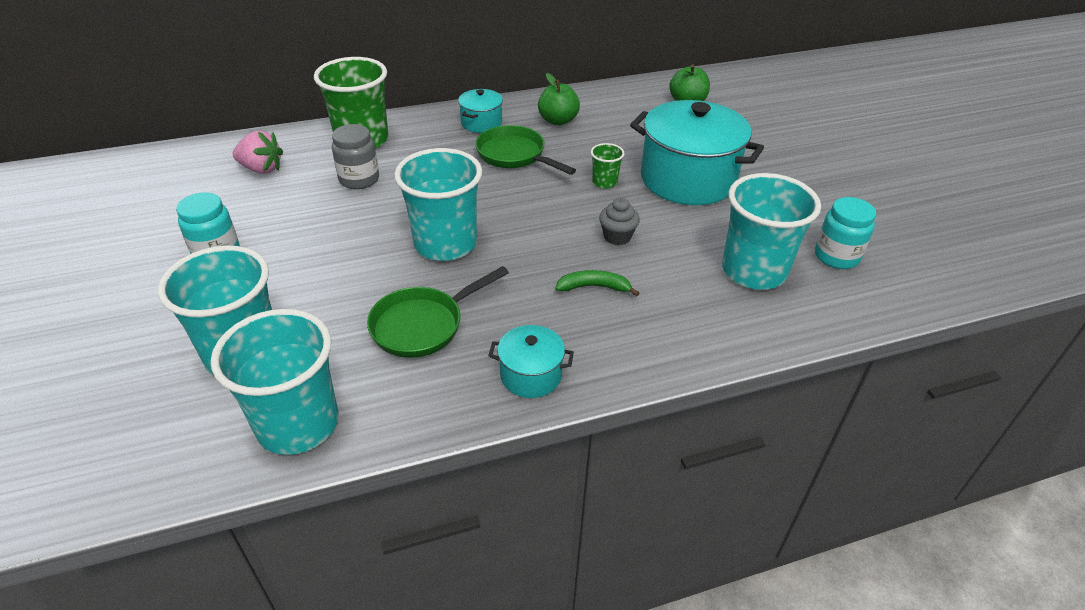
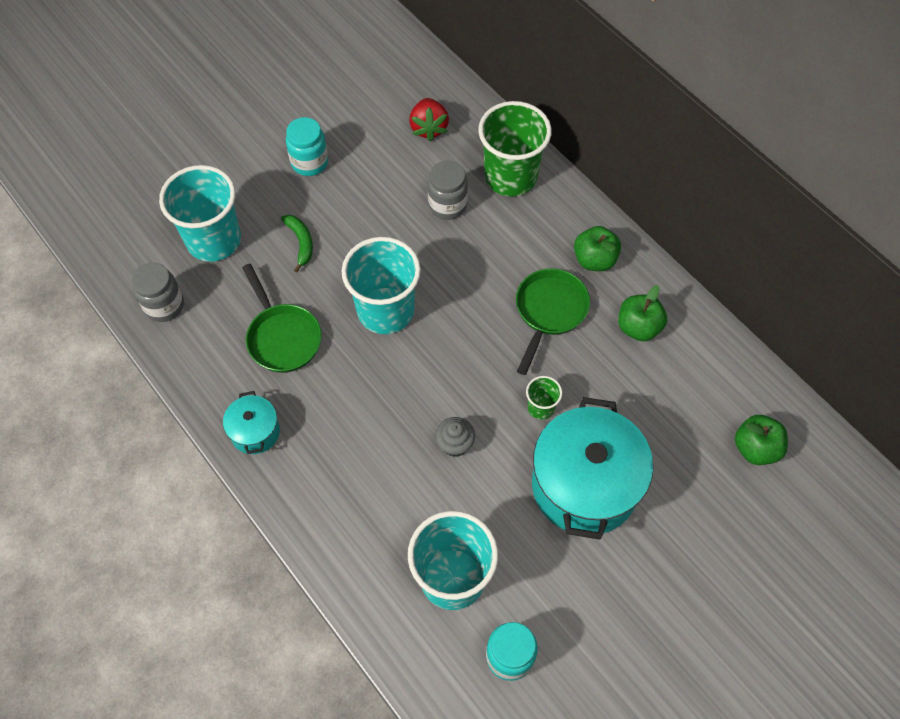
camera: 70 degrees right, 20 degrees up
turquoise cup [211,309,339,455] -> grey jar [132,263,184,322]
pink strawberry [233,131,283,174] -> red strawberry [409,98,449,142]
green pan [367,266,509,358] -> green pan turned 150 degrees counterclockwise [242,264,321,373]
turquoise pot [458,89,503,133] -> green apple [574,226,621,271]
green banana [555,270,639,296] -> green banana moved to [281,215,313,272]

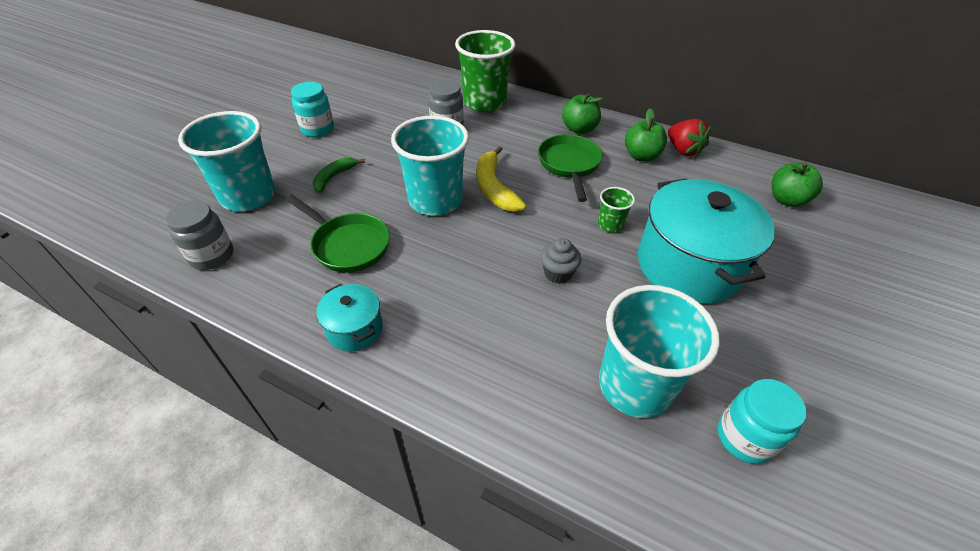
camera: 25 degrees left, 15 degrees down
green banana [281,215,313,272] -> green banana turned 105 degrees counterclockwise [313,157,365,193]
red strawberry [409,98,449,142] -> red strawberry moved to [668,119,711,158]
none -> yellow banana [477,146,526,212]

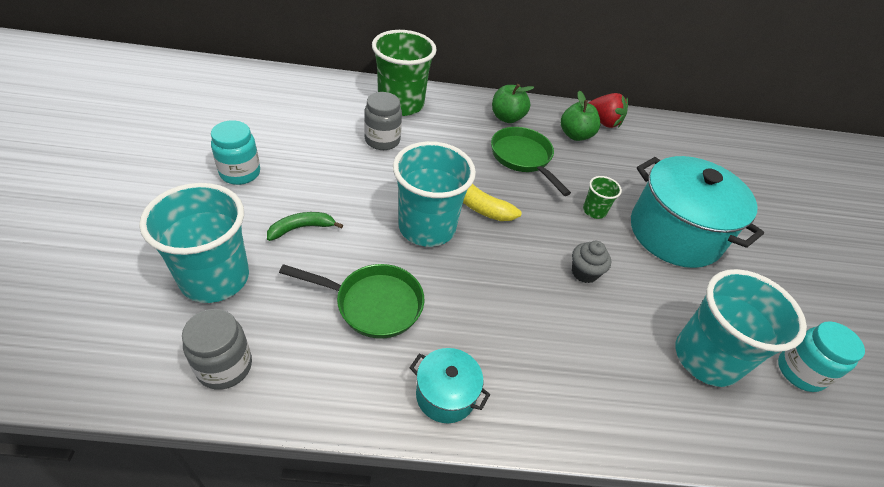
camera: 30 degrees left, 0 degrees up
green banana [313,157,365,193] -> green banana turned 60 degrees clockwise [267,212,343,241]
green apple [772,162,823,207] -> none

